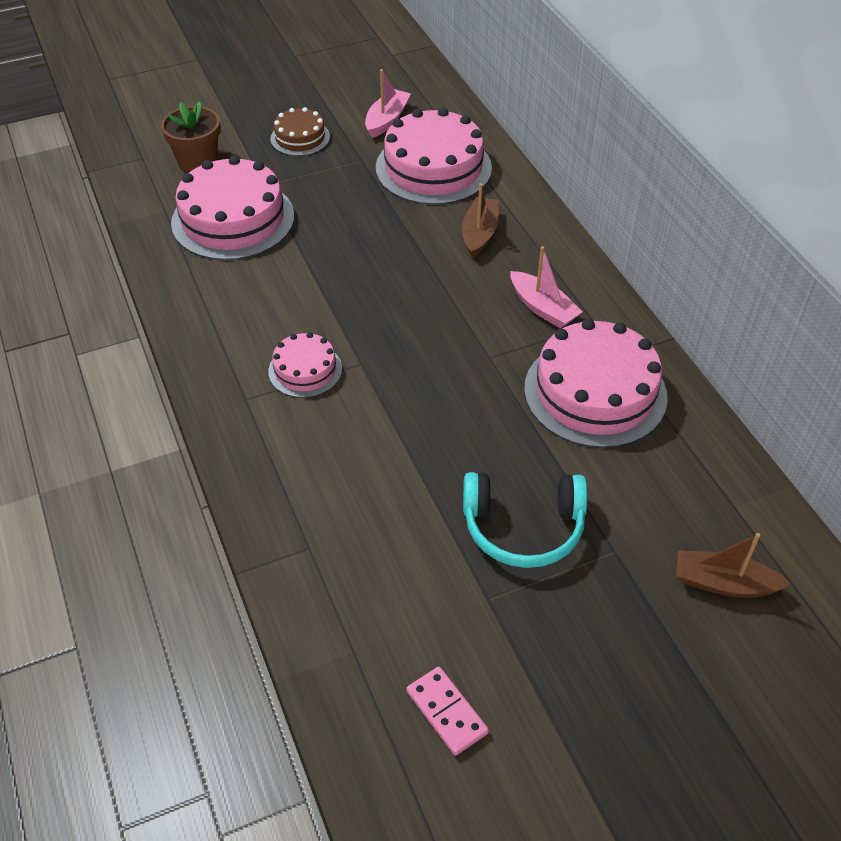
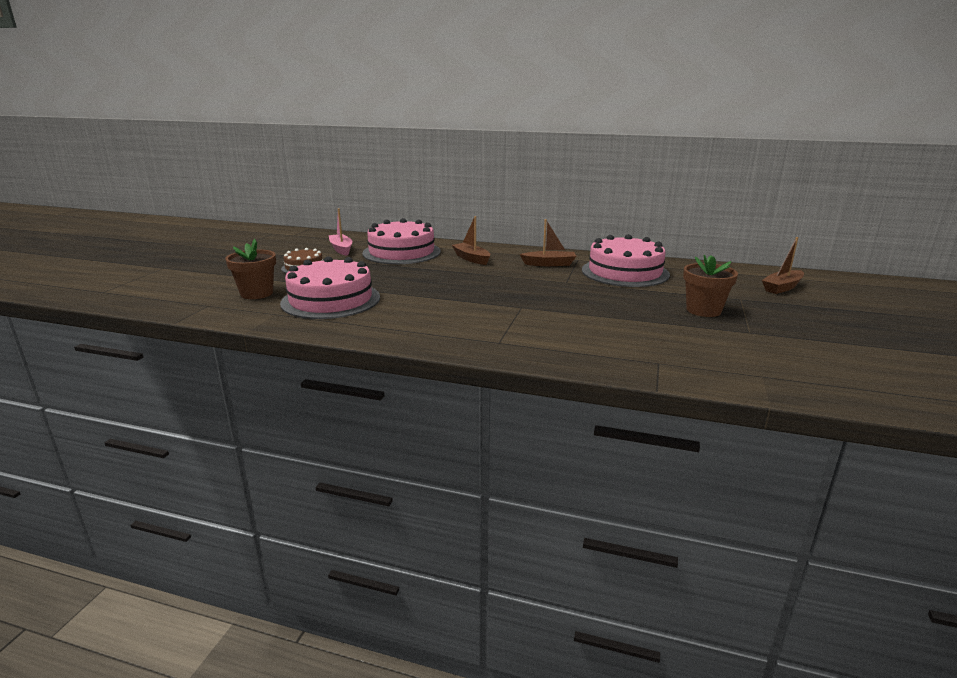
camera: 50 degrees left, 25 degrees down
pink cake [268,332,342,398] -> none
pink domino [406,667,489,756] -> none
turquoise headphones [463,472,588,568] -> brown flower pot [683,254,738,317]
pink boat [510,246,582,329] -> brown boat [520,219,576,266]

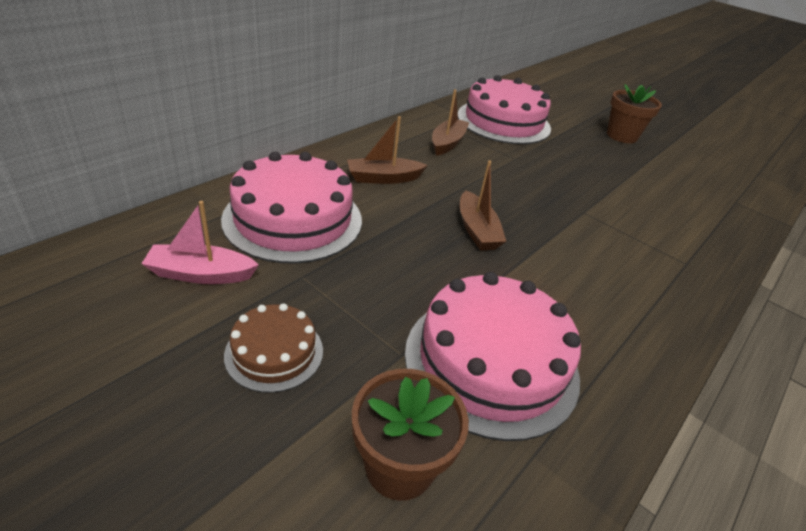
camera: 70 degrees left, 15 degrees up
brown boat [762,237,804,294] -> brown boat moved to [460,160,507,250]

